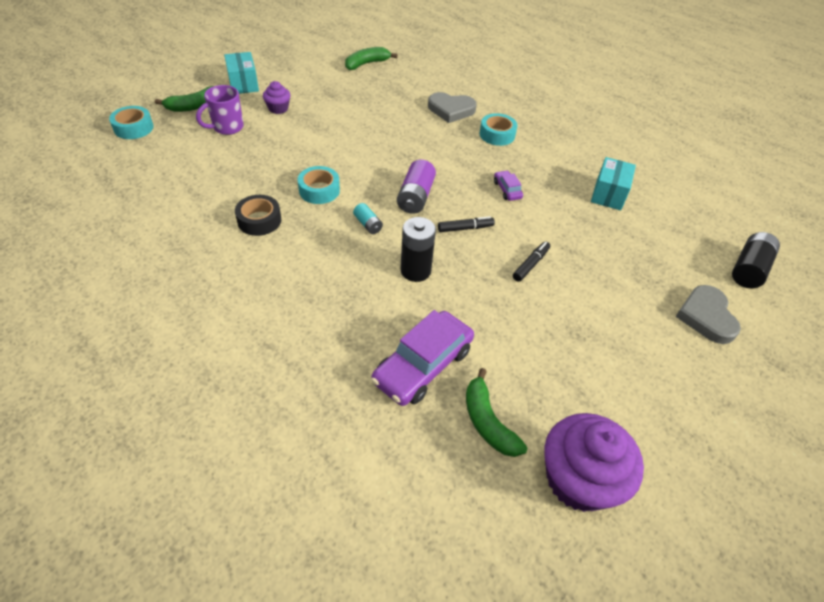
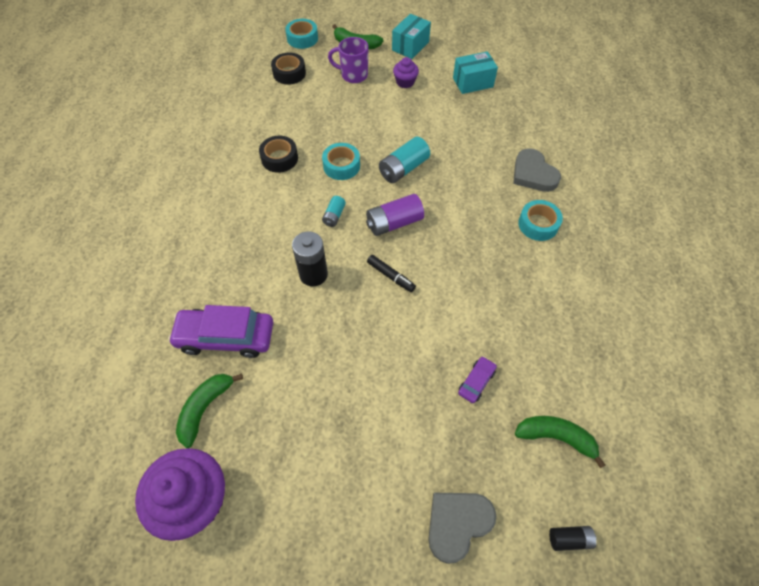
camera: 55 degrees right, 10 degrees up
green banana [345,47,397,70] -> green banana moved to [515,416,605,468]
purple car [494,170,523,201] -> purple car moved to [458,356,497,403]
black marker [513,241,550,282] -> none
turquoise box [591,157,636,210] -> turquoise box moved to [453,51,498,94]
black battery [732,232,780,288] -> black battery [549,526,596,551], size x0.56
none -> black tape [271,52,306,85]
none -> turquoise battery [379,137,430,183]

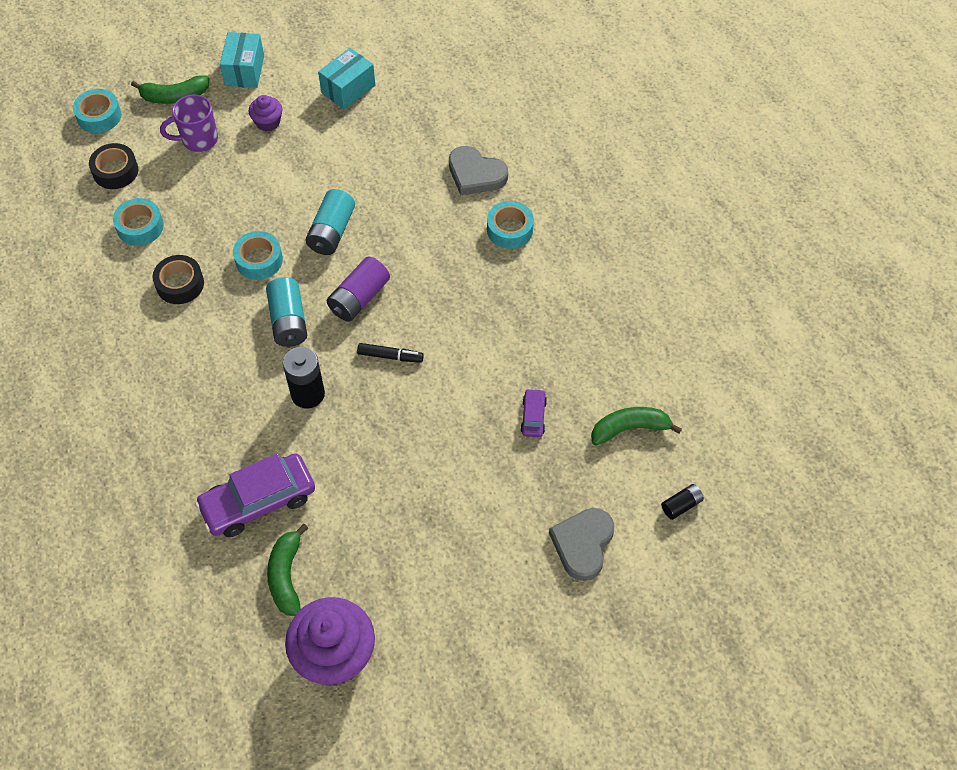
camera: 30 degrees left, 0 degrees up
turquoise battery [322,196,346,227] -> turquoise battery [266,277,307,347], size x1.78
none -> turquoise tape [113,198,164,246]

